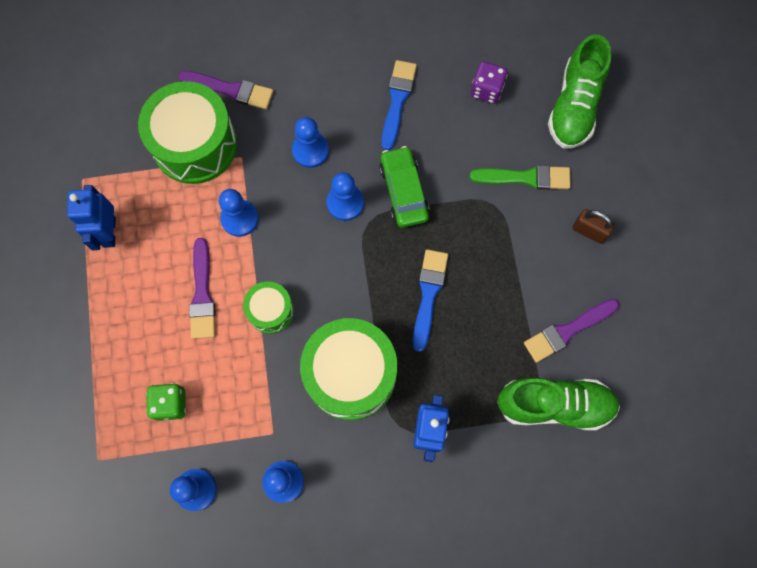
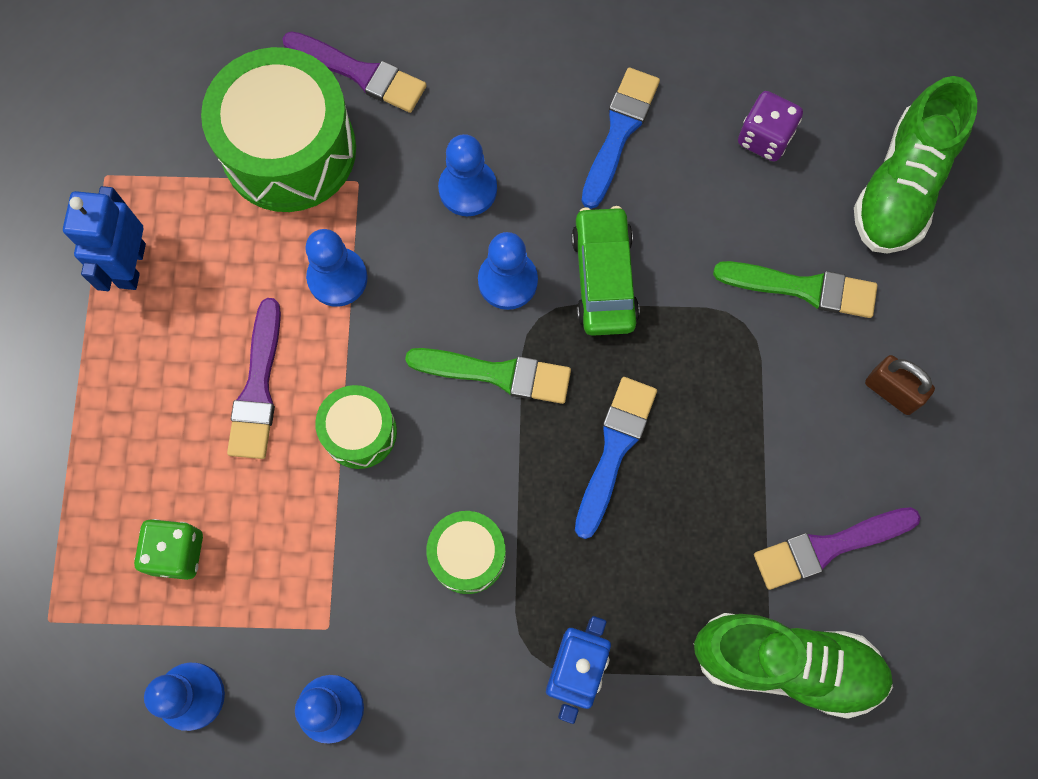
camera: 10 degrees right, 0 degrees up
green drum [300,318,397,420] -> green drum [426,511,506,594], size x0.52
none -> green brush [405,348,571,404]

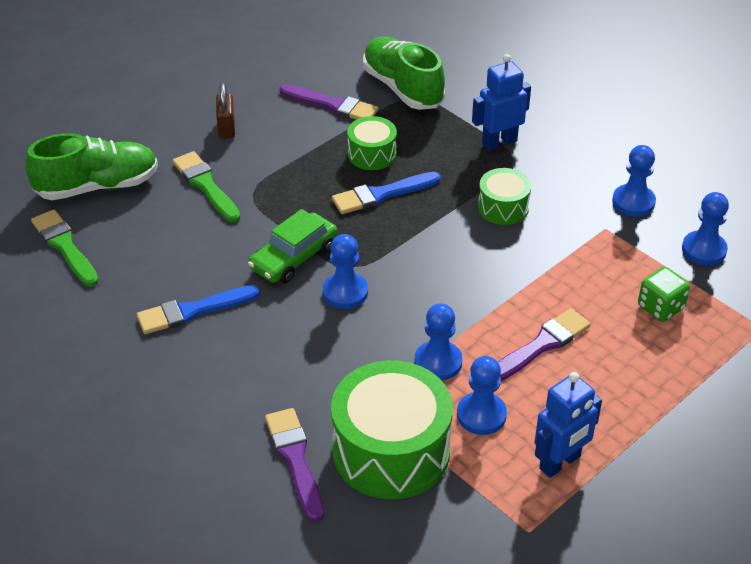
camera: 135 degrees left, 30 degrees down
green drum [315,385,397,469] -> green drum moved to [347,116,397,170]
green brush [405,348,571,404] -> green brush moved to [31,209,99,287]
blue pawn [438,134,497,216] -> blue pawn moved to [457,356,507,435]
purple dice [738,91,803,162] -> none

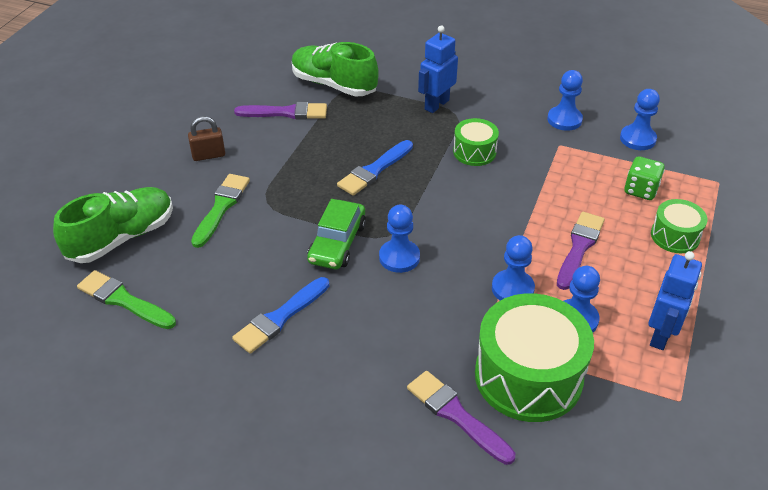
camera: 25 degrees left, 0 degrees up
green brush [172,151,240,223] -> green brush turned 75 degrees clockwise [191,174,250,248]
brown padlock [216,83,235,139] -> brown padlock turned 75 degrees counterclockwise [188,116,225,161]
green drum [347,116,397,170] -> green drum moved to [651,199,708,253]

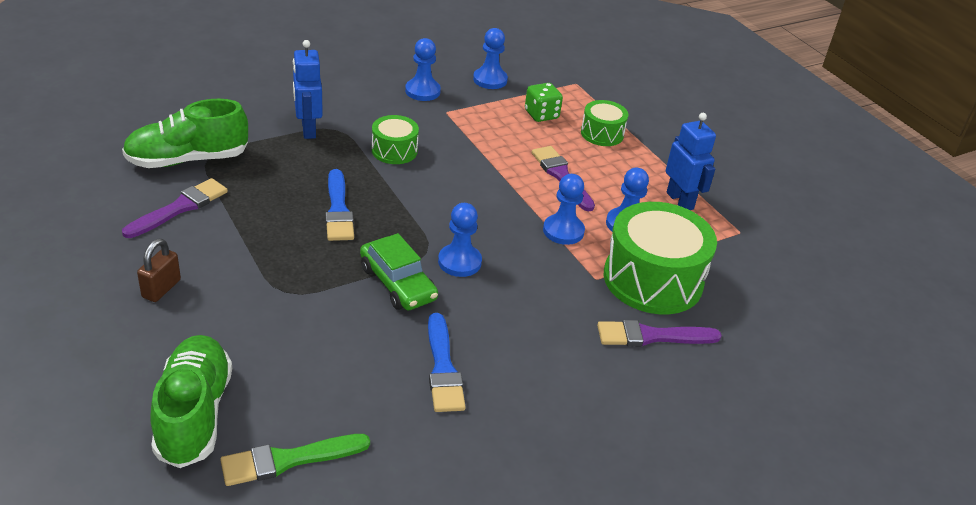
camera: 55 degrees left, 5 degrees down
green brush [191,174,250,248] -> none

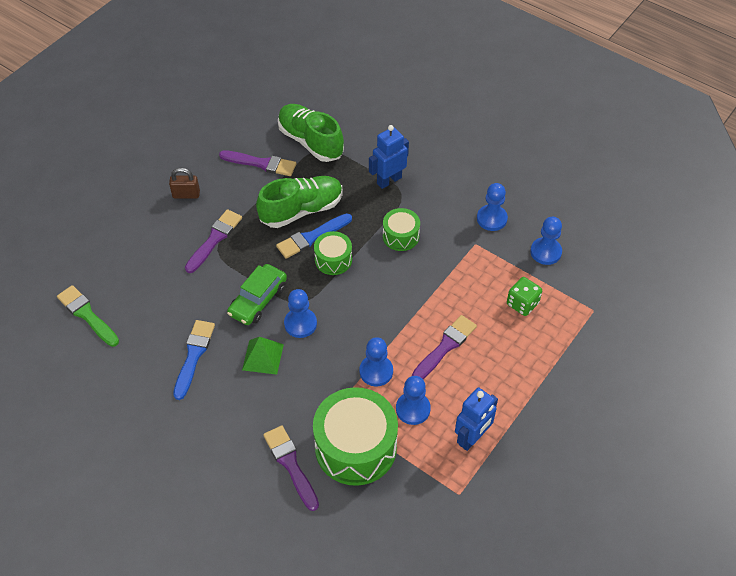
camera: 70 degrees right, 15 degrees up
green shoe [150,335,232,468] -> green shoe moved to [256,176,343,228]
blue brush [428,313,466,412] -> blue brush turned 135 degrees clockwise [173,320,215,400]
green drum [581,100,629,146] -> green drum moved to [314,231,352,275]
none -> purple brush [185,209,242,273]
none -> green pyramid [242,337,284,375]

